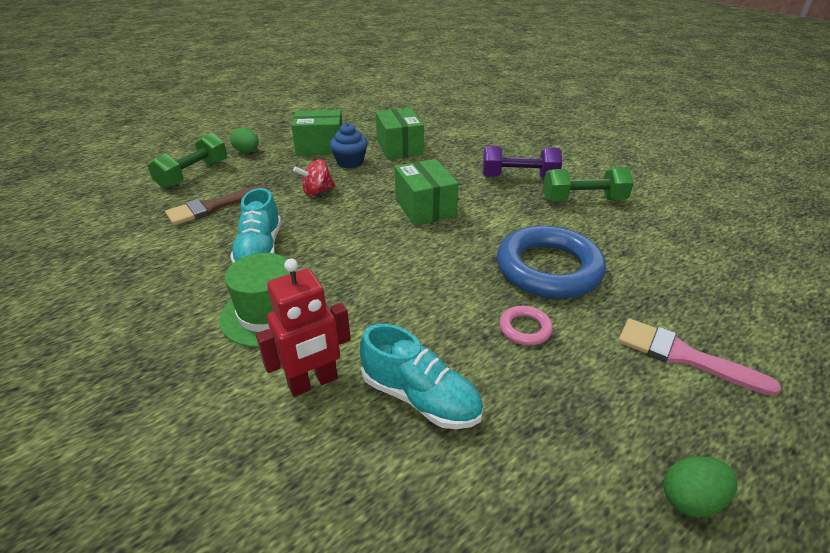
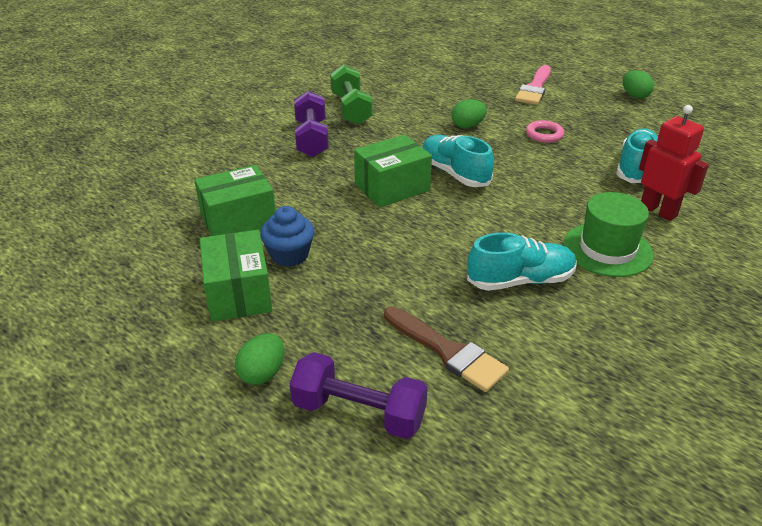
camera: 100 degrees left, 0 degrees up
green dumbbell [147,132,227,189] -> purple dumbbell [290,352,428,439]
red spinning top [293,159,336,196] -> none
blue ring [497,225,606,299] -> green egg [452,99,487,128]
none -> turquoise shoe [422,135,494,187]

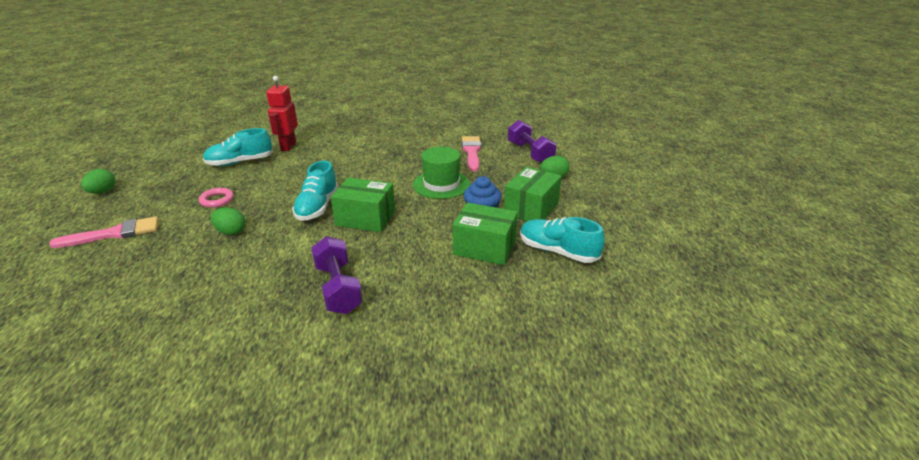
camera: 135 degrees left, 5 degrees down
purple dumbbell [294,91,329,157] -> purple dumbbell turned 60 degrees counterclockwise [311,236,363,314]
green dumbbell [330,65,373,125] -> none
brown brush [384,307,509,392] -> pink brush [462,136,481,171]
turquoise shoe [467,232,577,291] -> turquoise shoe moved to [520,217,605,263]
green hat [563,192,654,277] -> green hat moved to [413,147,470,199]

